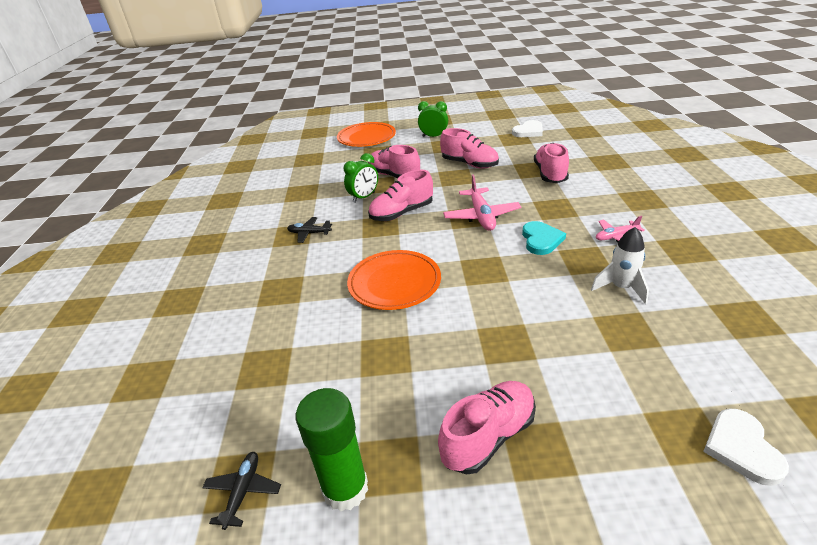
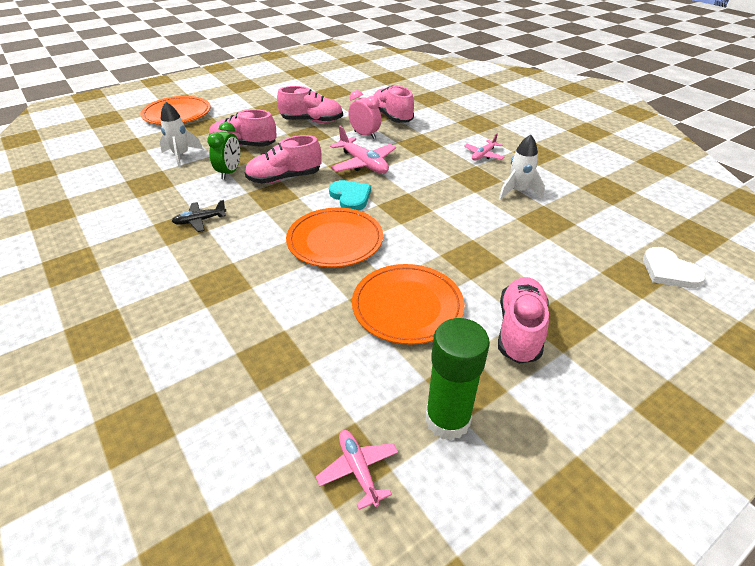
camera: 35 degrees left, 5 degrees up
black plane [202,452,281,530] -> pink plane [316,430,398,510]
pink shoe [368,170,433,221] -> pink shoe turned 45 degrees clockwise [245,135,322,184]
green clock [418,101,448,137] -> none
white heart [512,120,543,137] -> none
turquoise heart [522,221,566,255] -> turquoise heart moved to [329,180,371,211]
none -> white rocket [160,102,203,167]
none -> pink clock [348,90,381,139]
none -> orange plate [352,264,465,345]

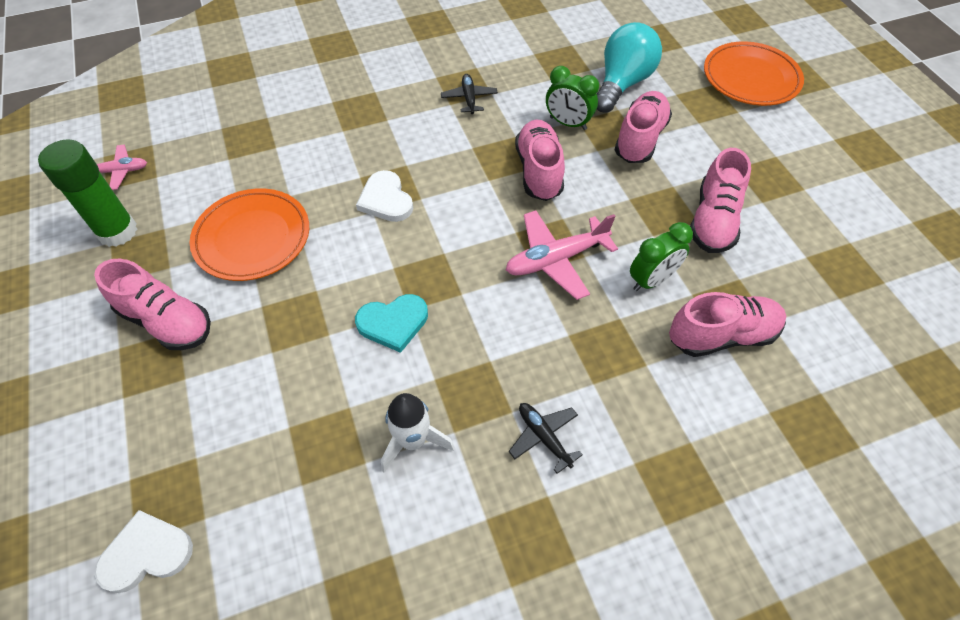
camera: 105 degrees right, 15 degrees up
white rocket [160,102,203,167] -> turquoise light bulb [597,22,662,113]
orange plate [286,208,383,268] -> white heart [356,170,413,222]
turquoise heart [329,180,371,211] -> turquoise heart moved to [355,294,428,353]
pink clock [348,90,381,139] -> green clock [630,222,693,291]
pink plane [464,133,504,161] -> black plane [509,403,583,474]

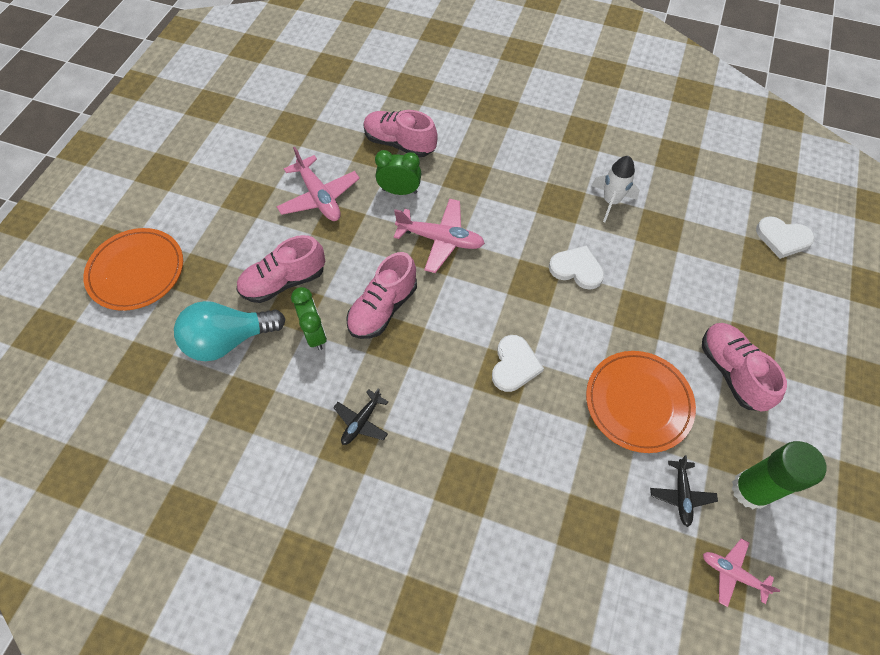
camera: 140 degrees left, 5 degrees up
turquoise heart [355,294,428,353] -> white heart [549,245,605,290]
black plane [509,403,583,474] -> black plane moved to [650,455,718,527]
pink shoe [690,148,751,253] -> pink plane [276,147,360,221]

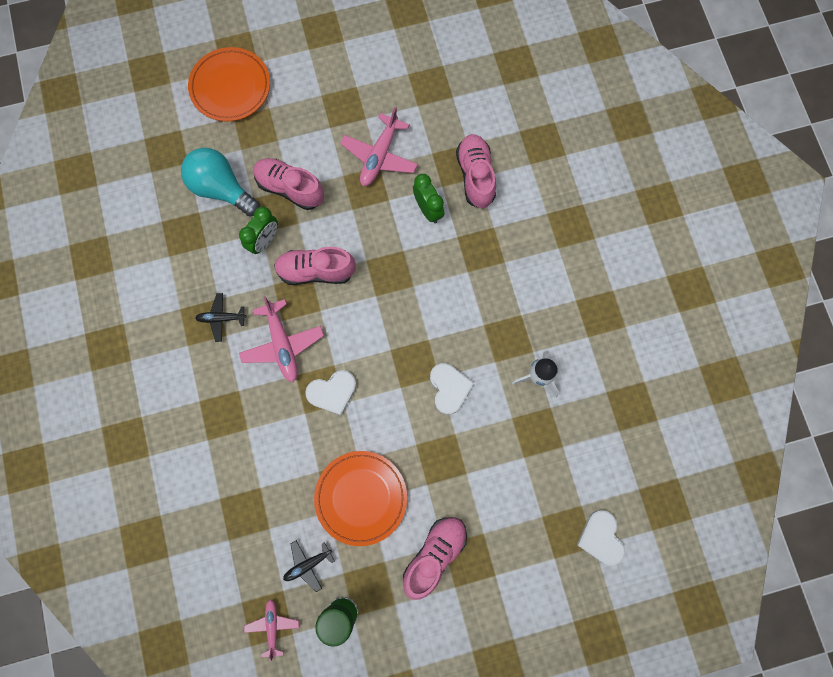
camera: 55 degrees right, 15 degrees up
pink plane [394,199,485,273] -> pink plane moved to [239,296,324,382]

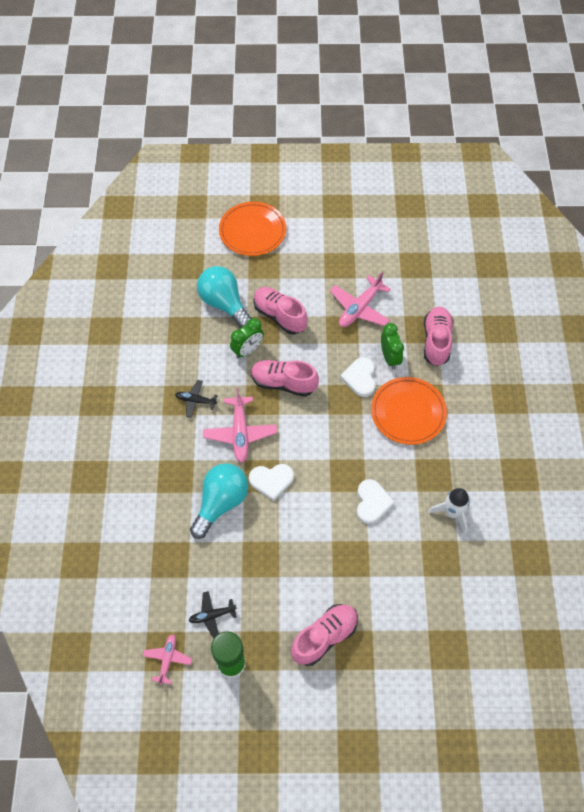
camera: 15 degrees right, 15 degrees down
orange plate [314,451,407,546] -> orange plate moved to [371,377,447,445]
white heart [577,510,625,565] -> white heart moved to [340,357,375,397]
none -> turquoise light bulb [190,463,248,539]

